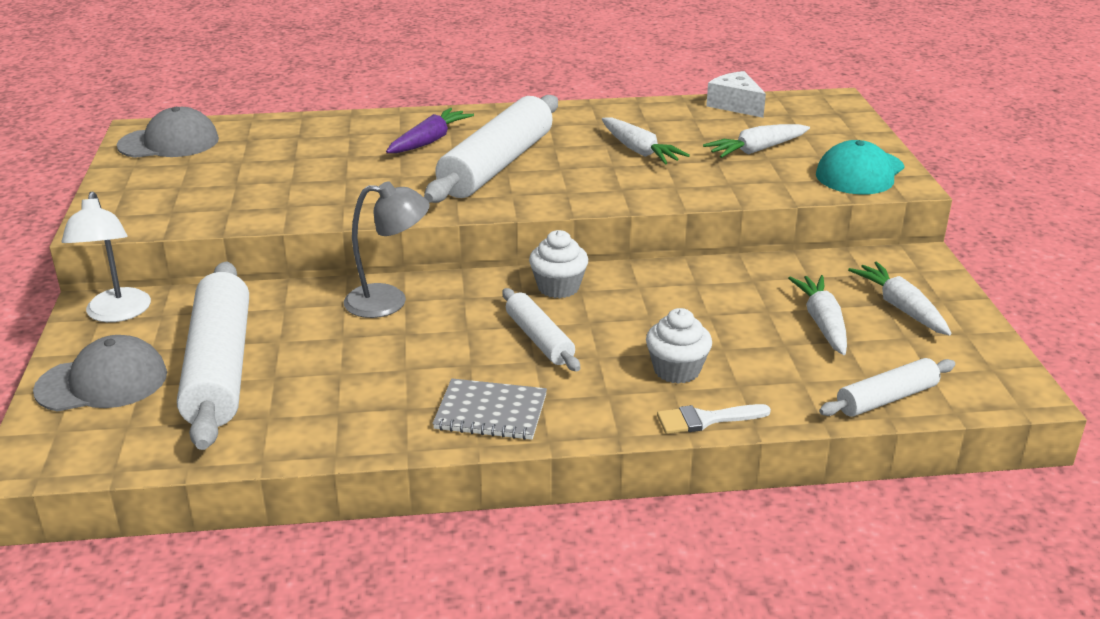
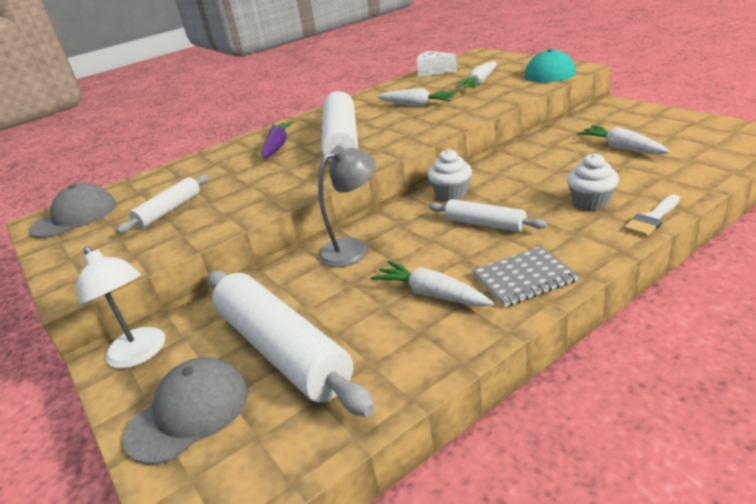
camera: 25 degrees left, 0 degrees up
white rolling pin [819,358,955,417] -> white rolling pin moved to [117,175,209,233]
white carrot [848,262,952,336] -> white carrot moved to [371,261,494,306]

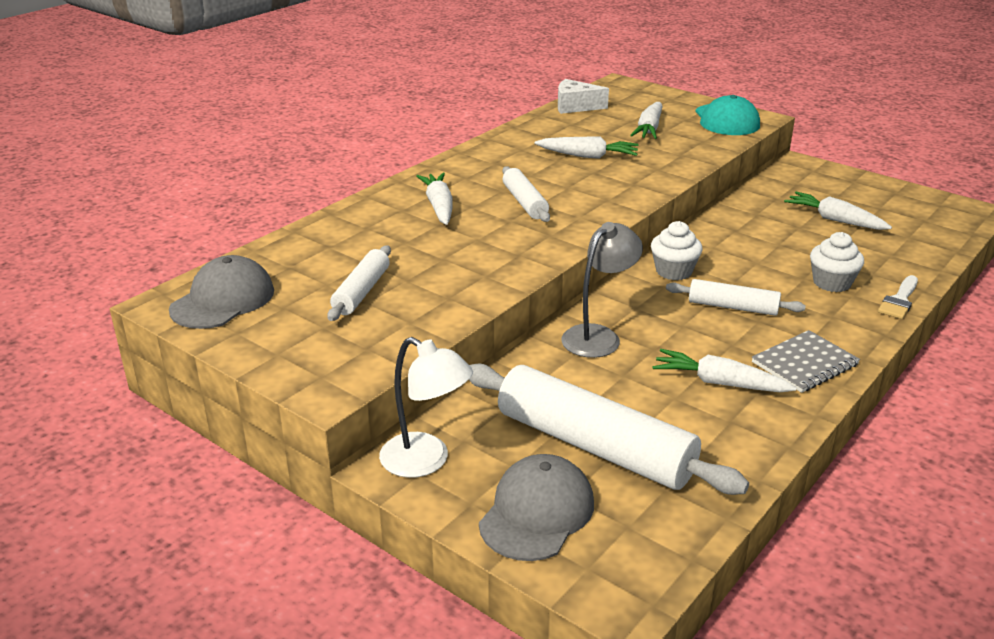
camera: 20 degrees left, 0 degrees up
purple carrot [261,121,294,159] -> white carrot [416,173,453,225]
white rolling pin [321,91,358,162] -> white rolling pin [502,166,550,222], size x0.52

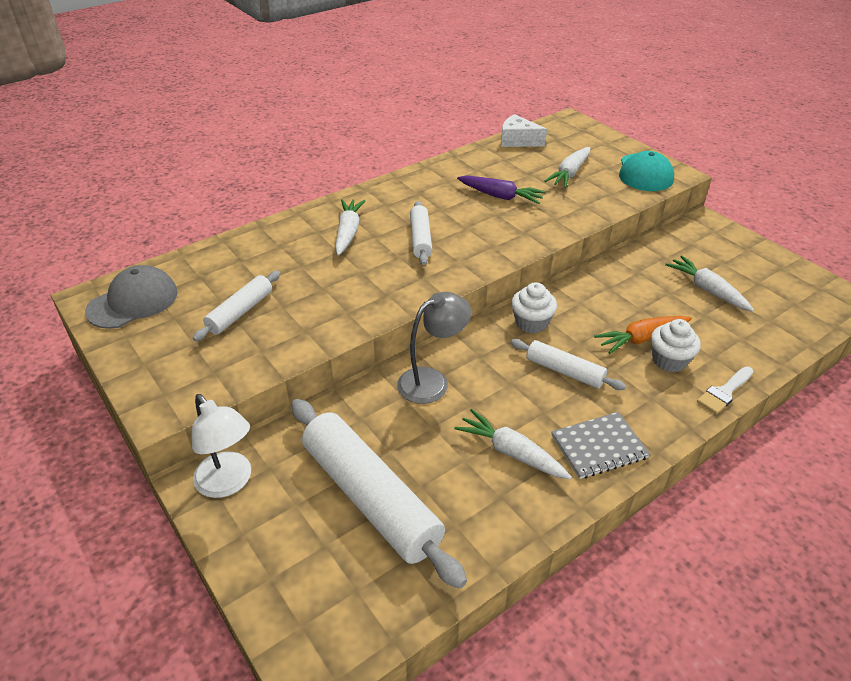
camera: 15 degrees right, 10 degrees up
grey cap [479,454,594,561] -> none
white carrot [535,137,639,159] -> purple carrot [457,176,546,204]
none -> orange carrot [594,316,692,354]

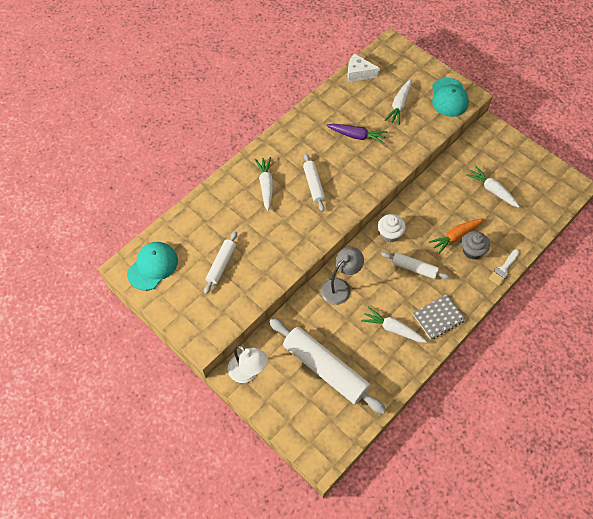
camera: 10 degrees left, 20 degrees up
grey cap [85,265,178,329] -> turquoise cap [127,242,178,291]
white cupcake [651,319,701,372] -> grey cupcake [462,231,490,259]

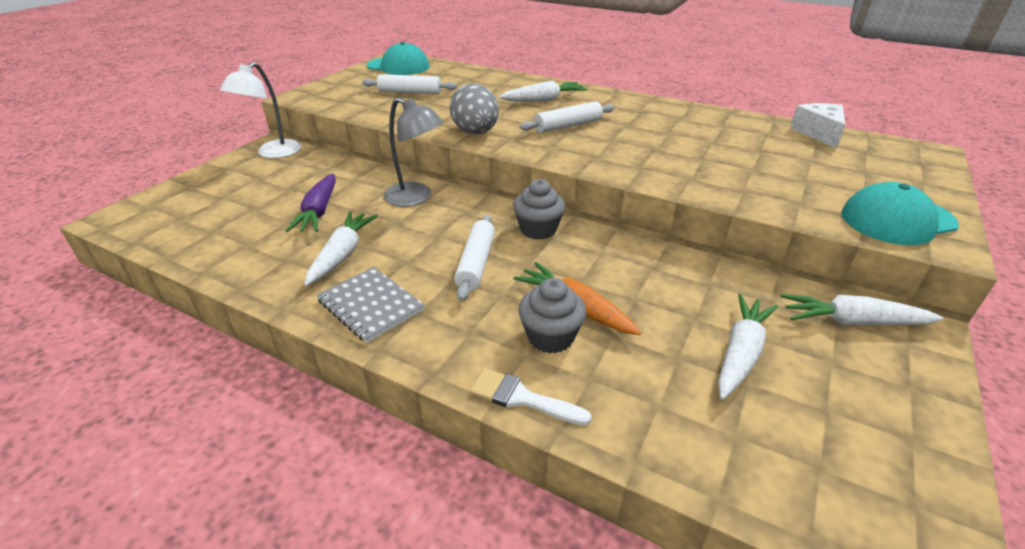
camera: 75 degrees right, 25 degrees down
white rolling pin [269,318,386,414] -> none
purple carrot [326,124,387,144] -> purple carrot moved to [286,174,336,232]
white cupcake [378,214,406,242] -> grey cupcake [513,179,565,240]
white carrot [385,79,411,125] -> white carrot moved to [781,294,943,325]
none -> grey egg [450,83,499,134]

